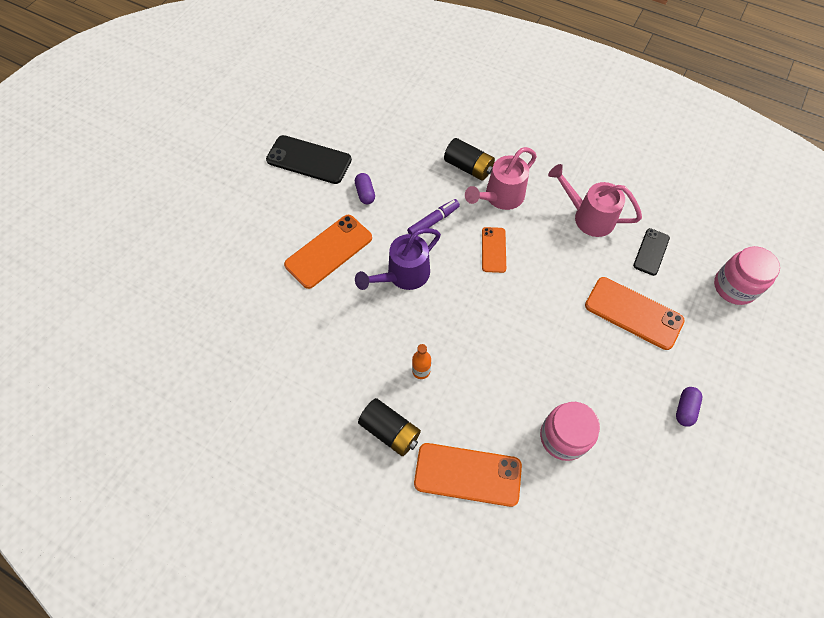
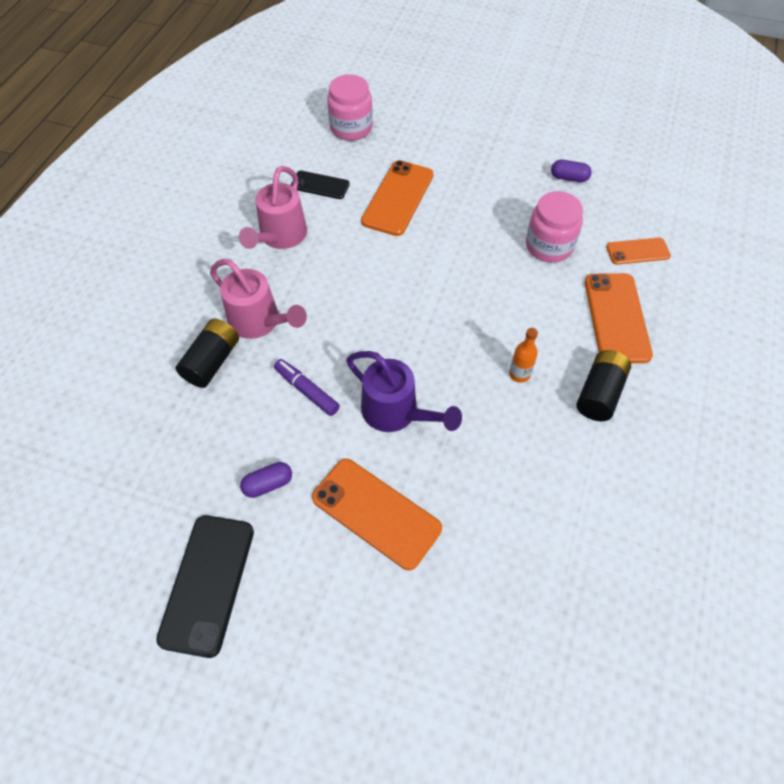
camera: 100 degrees left, 5 degrees down
orange phone [482,227,506,273] -> orange phone moved to [606,238,671,265]
purple capsule [676,387,702,427] -> purple capsule moved to [551,160,592,182]

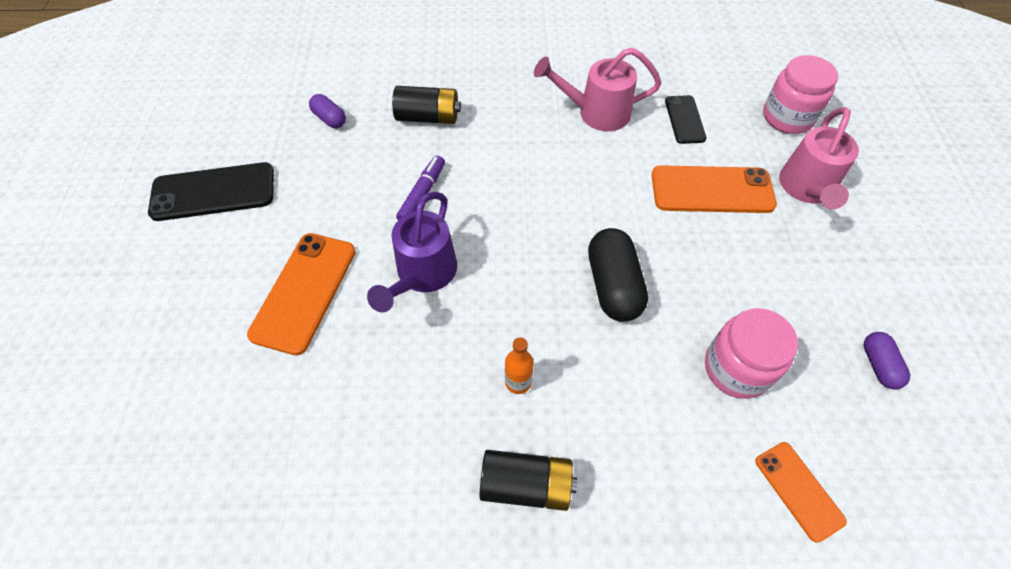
camera: 70 degrees right, 0 degrees up
pink watering can [210,259,307,339] -> pink watering can moved to [779,107,859,209]
purple capsule [240,462,292,498] -> purple capsule moved to [309,94,346,128]
orange phone [585,273,653,363] -> none
none -> black capsule [588,228,648,322]

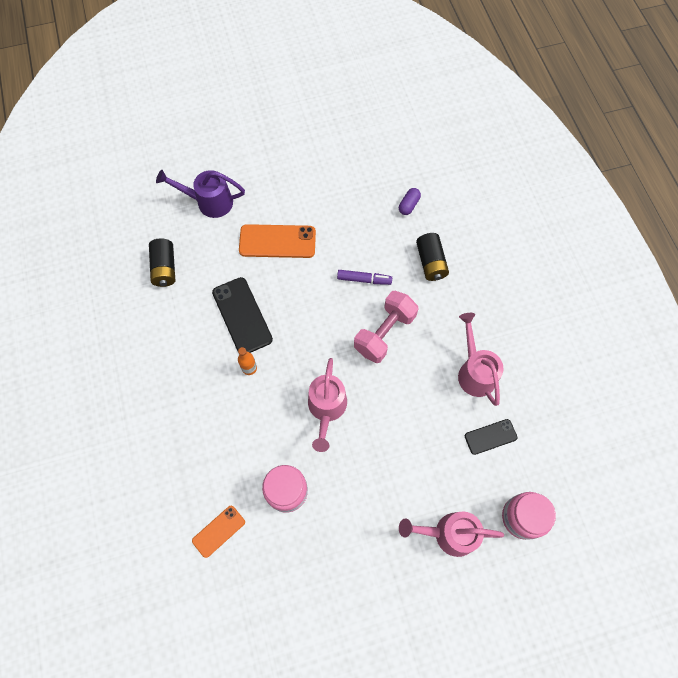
camera: 75 degrees right, 10 degrees up
black phone [148,162,274,221] -> black phone moved to [212,277,273,353]
purple watering can [367,192,457,312] -> purple watering can moved to [156,170,245,218]
black battery [480,450,577,511] -> black battery moved to [149,239,175,287]
black capsule [588,228,648,322] -> pink watering can [308,358,347,452]
orange phone [652,165,777,213] -> none
purple capsule [864,332,910,389] -> none
none -> pink dumbbell [354,291,418,363]

